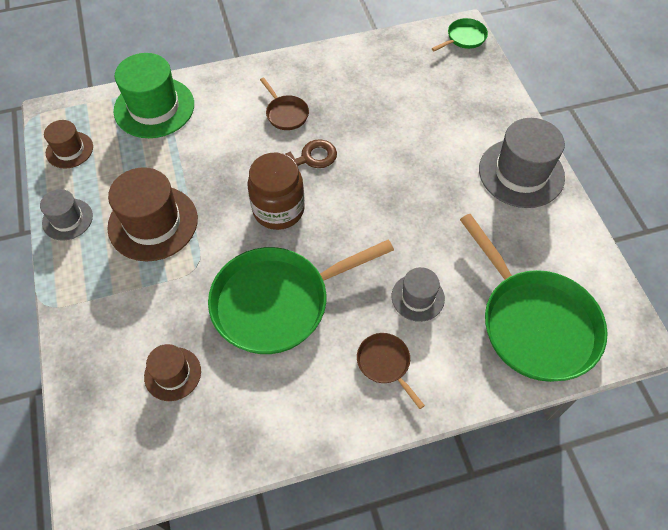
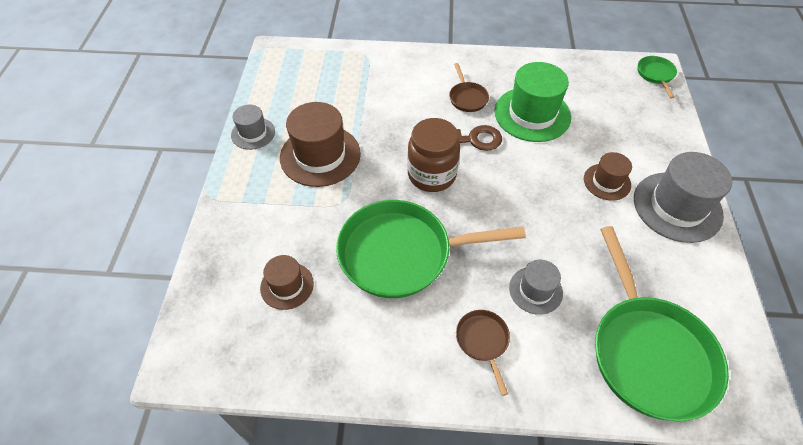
camera: 20 degrees right, 5 degrees down
brown hat [44,120,93,169] -> brown hat moved to [584,152,632,201]
green hat [114,53,194,138] -> green hat moved to [495,62,571,142]
green pan [432,18,488,52] -> green pan turned 75 degrees counterclockwise [638,56,677,98]

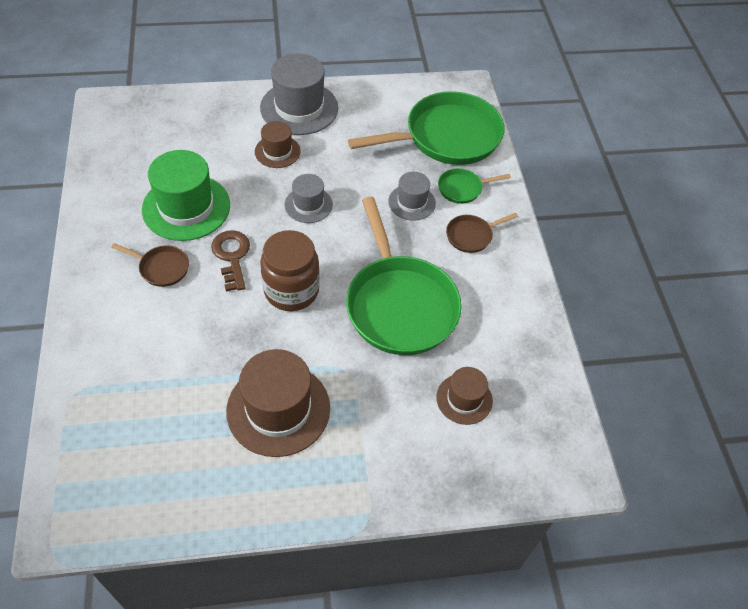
camera: 105 degrees left, 0 degrees up
grey hat [231,104,275,150] -> grey hat moved to [285,174,333,223]
brown pan [449,63,489,112] -> brown pan turned 45 degrees clockwise [111,243,189,287]
green pan [638,56,677,98] -> green pan moved to [438,168,511,204]

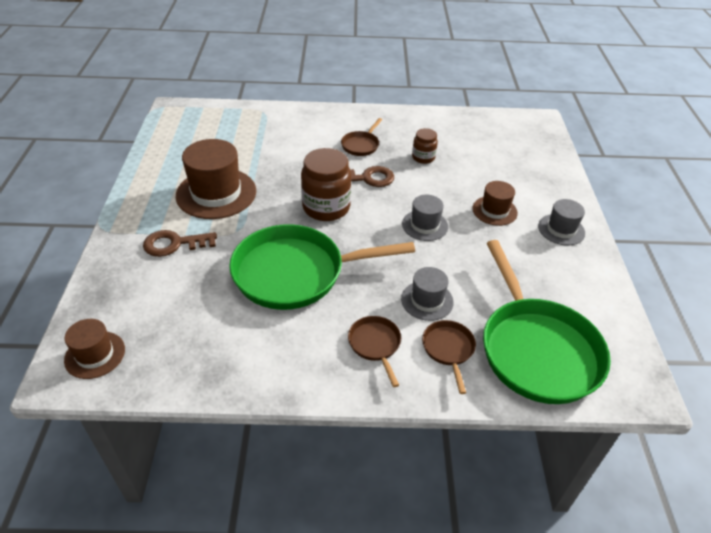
camera: 100 degrees right, 10 degrees down
green hat [142,150,230,241] -> brown jar [412,128,438,164]
grey hat [260,54,338,135] -> grey hat [538,199,585,245], size x0.56
brown hat [436,367,493,425] -> brown hat moved to [64,319,125,379]
green pan [438,168,511,204] -> brown pan [422,320,476,394]
none -> brown key [143,230,217,257]

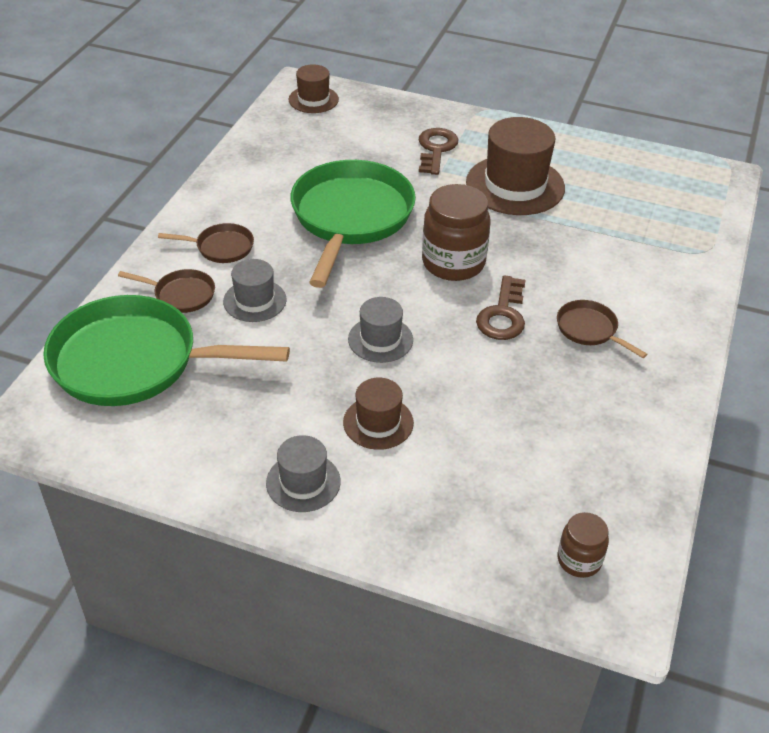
camera: 110 degrees right, 0 degrees up
brown jar [412,128,438,164] -> brown jar moved to [558,512,609,578]

